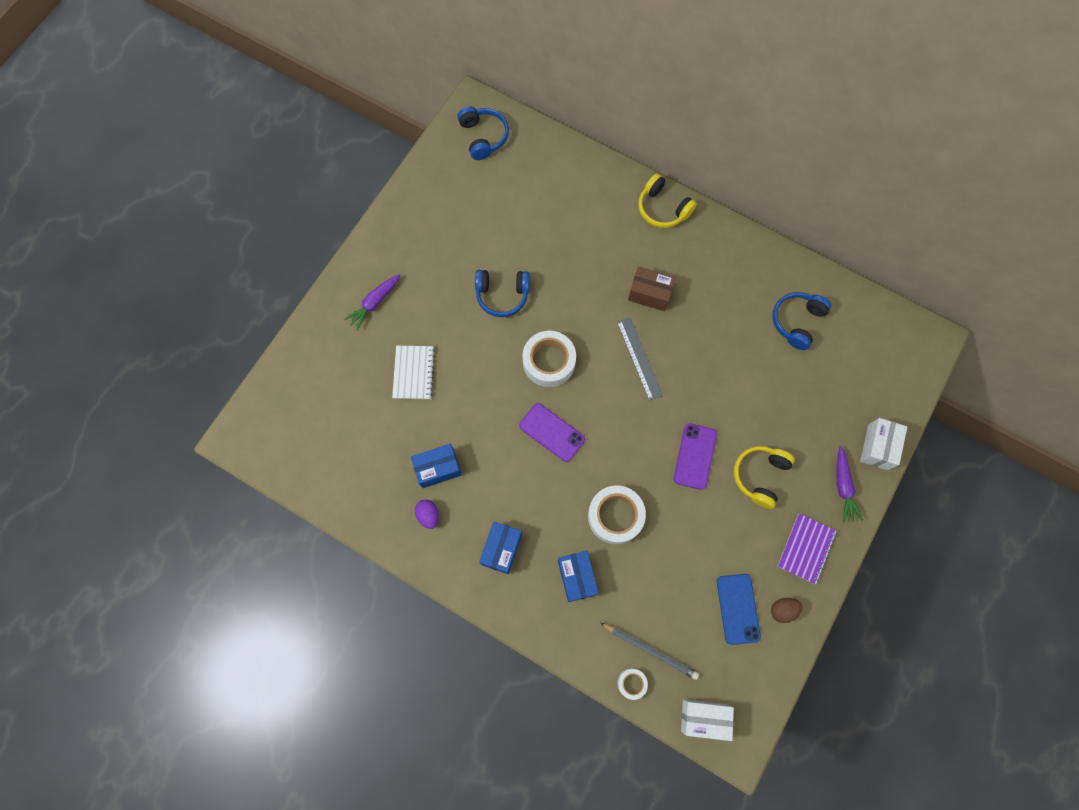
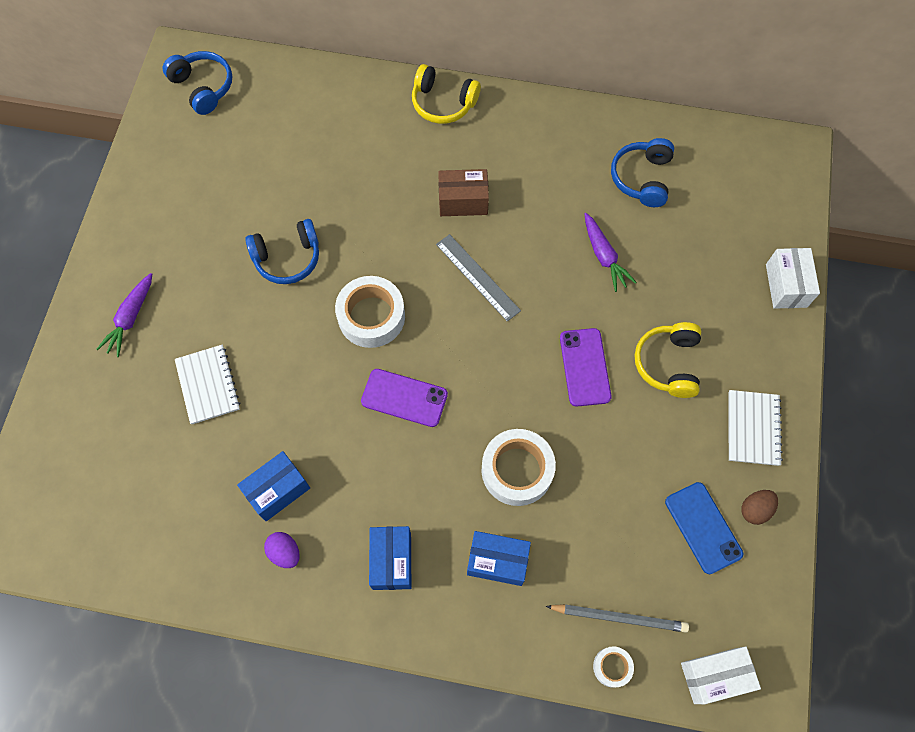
camera: 20 degrees left, 5 degrees down
blue box [558,551,599,602] -> blue box turned 45 degrees counterclockwise [467,531,531,586]
purple notebook [778,513,837,584] -> white notebook [728,390,783,466]
purple carrot [837,446,863,522] -> purple carrot moved to [585,213,637,292]

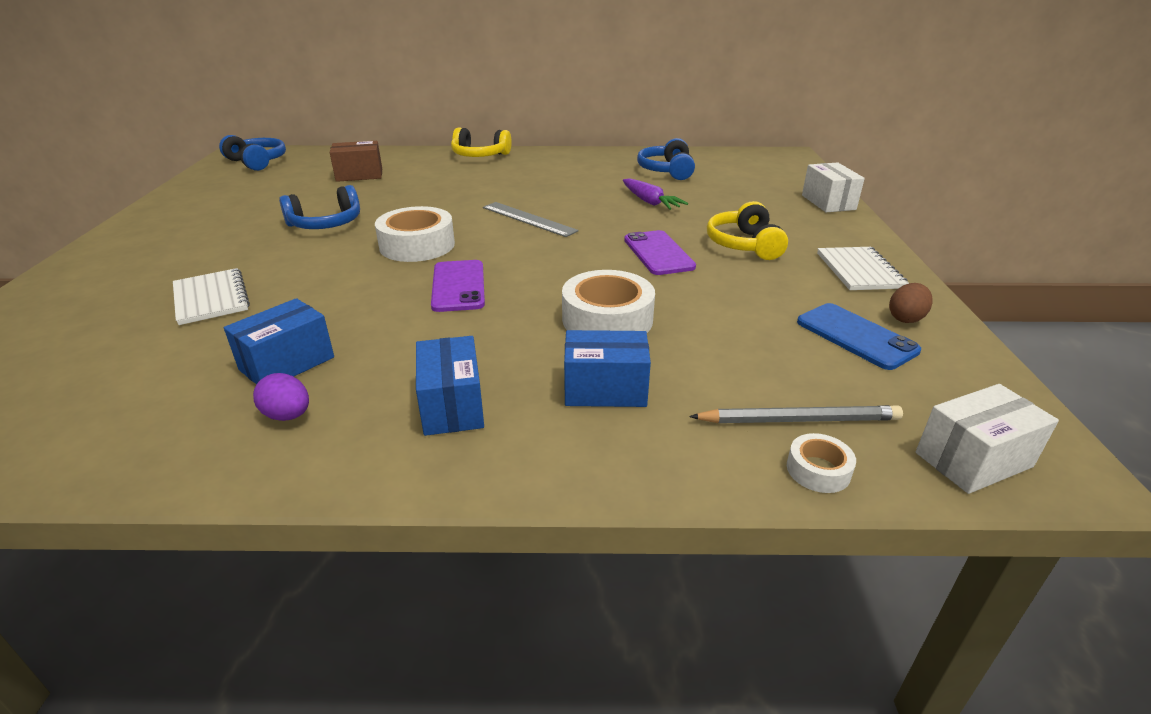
camera: 10 degrees left, 35 degrees down
purple carrot [97,273,152,357] -> none
purple phone [361,369,448,427] -> purple phone turned 75 degrees clockwise [431,260,485,312]
brown box [438,169,489,216] -> brown box moved to [330,141,382,182]

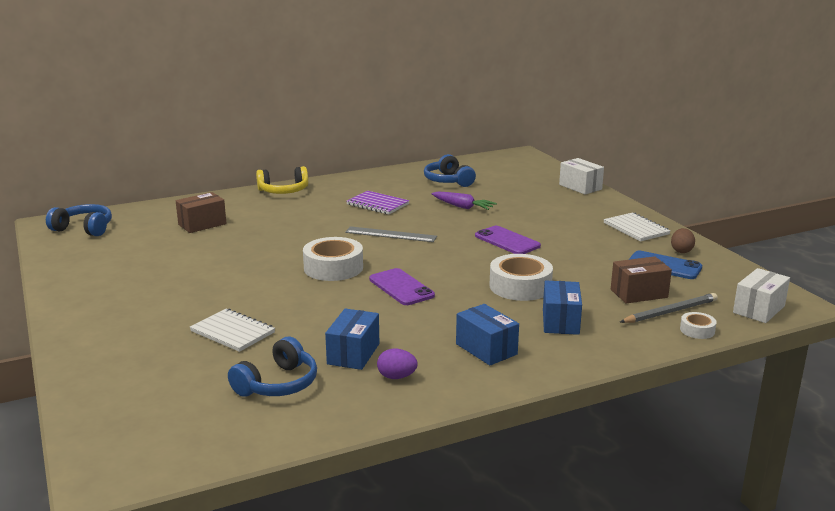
camera: 25 degrees left, 10 degrees down
blue headphones [279,185,360,229] -> blue headphones moved to [228,337,317,397]
blue box [564,330,651,407] -> blue box turned 60 degrees counterclockwise [543,281,582,335]
yellow headphones [707,201,788,260] -> none
none -> purple notebook [347,191,410,215]
none -> brown box [611,256,672,304]

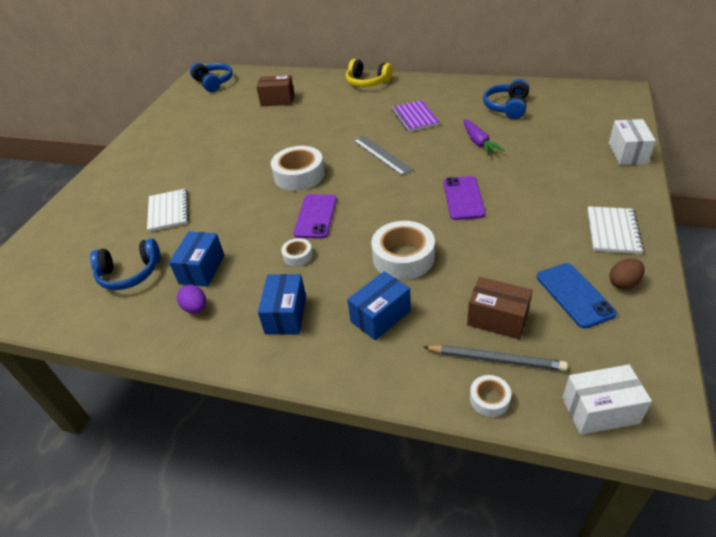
camera: 45 degrees right, 20 degrees up
blue box [325,309,379,370] -> blue box turned 45 degrees counterclockwise [169,231,224,287]
none -> white tape [281,238,313,267]

